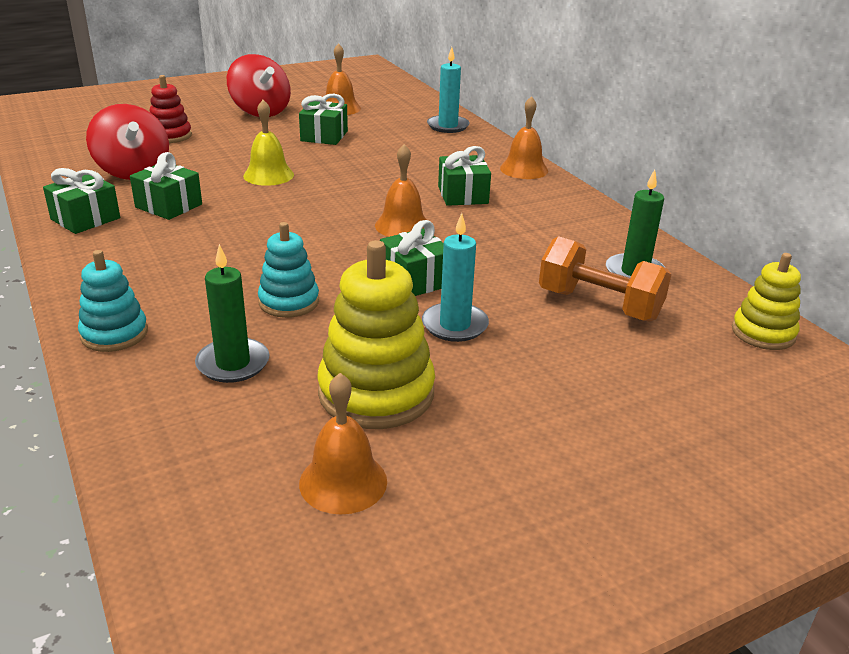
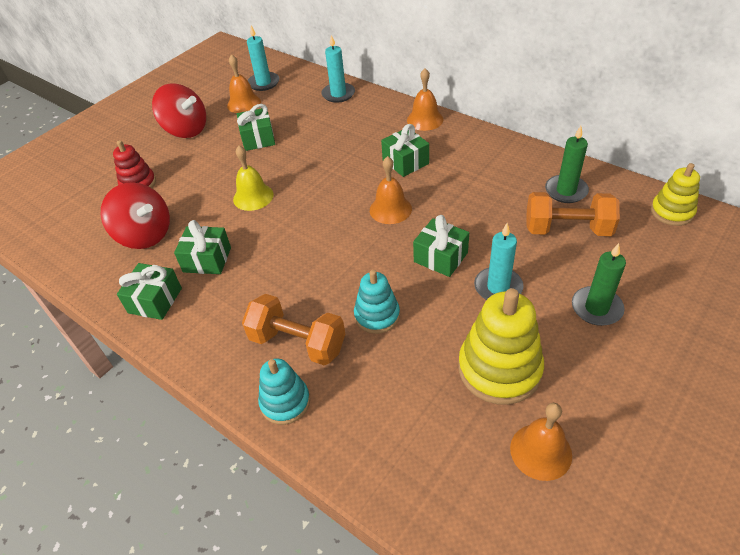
camera: 20 degrees left, 15 degrees up
green candle [195,244,270,383] -> green candle moved to [572,243,626,326]
none -> orange dumbbell [242,294,345,365]
none -> turquoise candle [247,26,279,91]

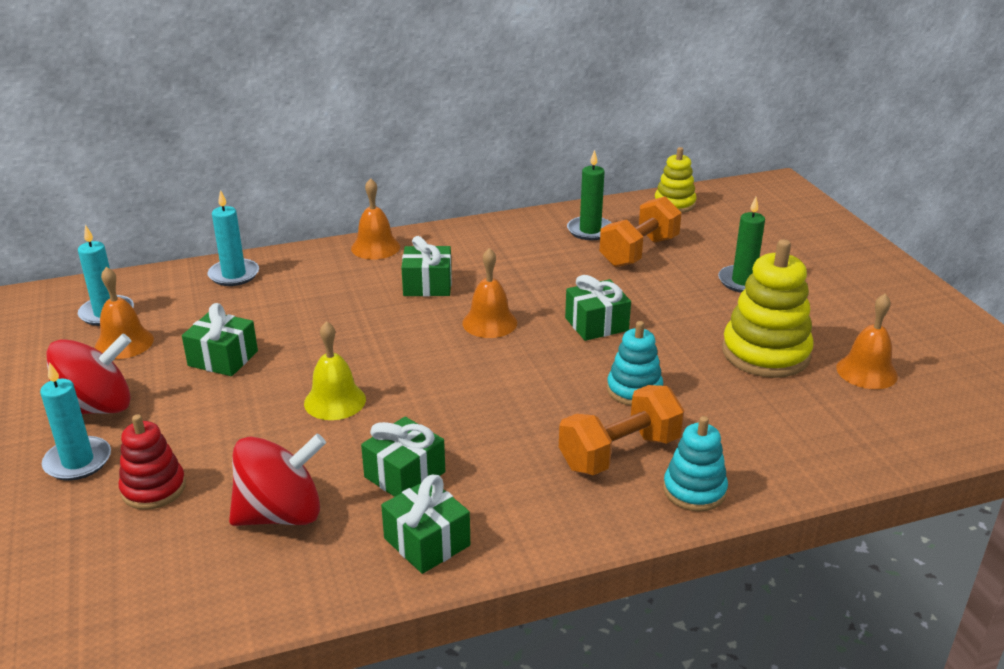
camera: 60 degrees left, 15 degrees down
turquoise candle [474,223,524,300] -> turquoise candle moved to [40,362,111,481]

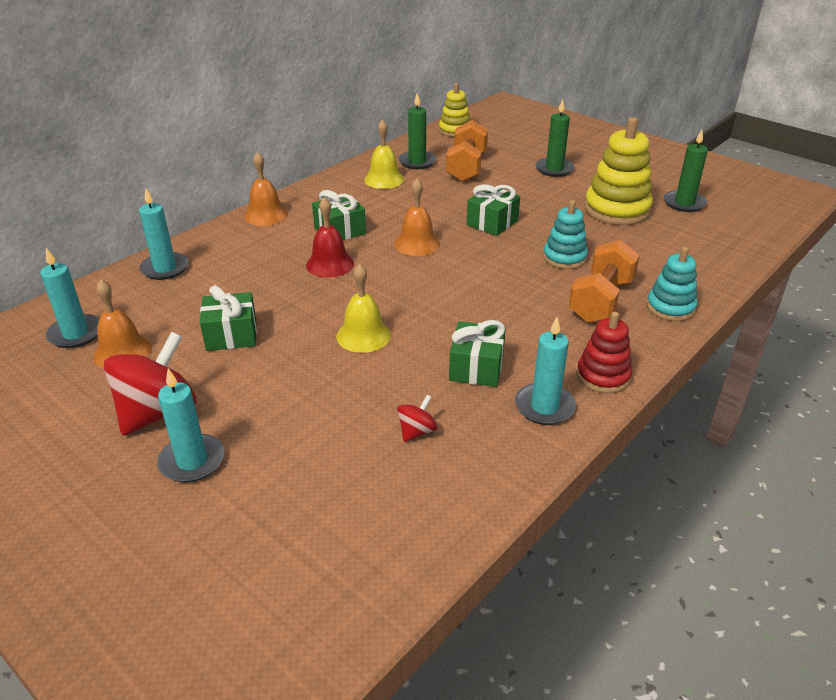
camera: 30 degrees left, 5 degrees up
red stacking toy [119,414,186,510] -> red stacking toy moved to [576,312,632,393]
red spinning top [229,434,326,526] -> red spinning top [397,395,437,442], size x0.46
green gift [381,475,470,574] -> turquoise candle [515,317,576,425]
orange bell [837,294,898,389] -> green candle [664,130,708,212]
none -> red bell [306,197,354,278]
none -> yellow bell [364,119,404,189]

